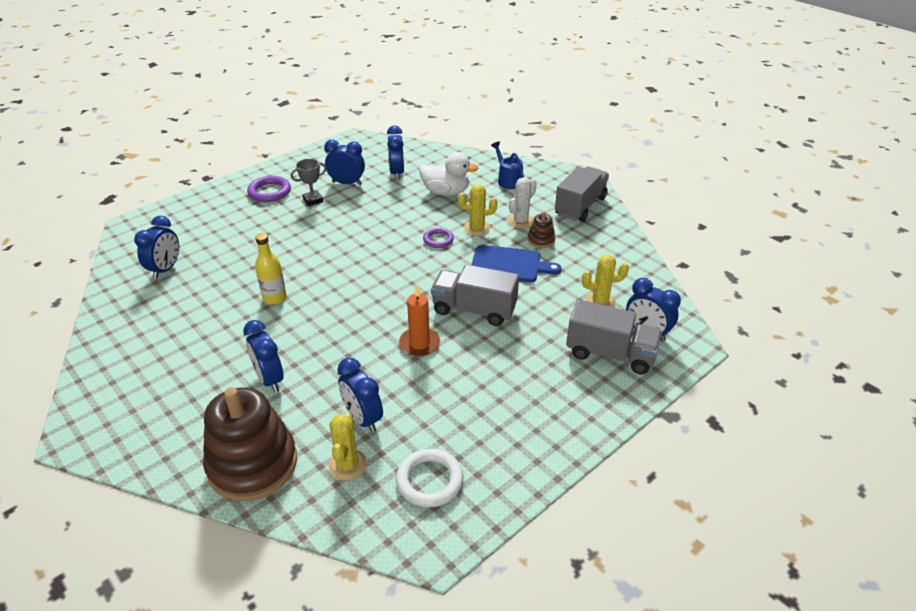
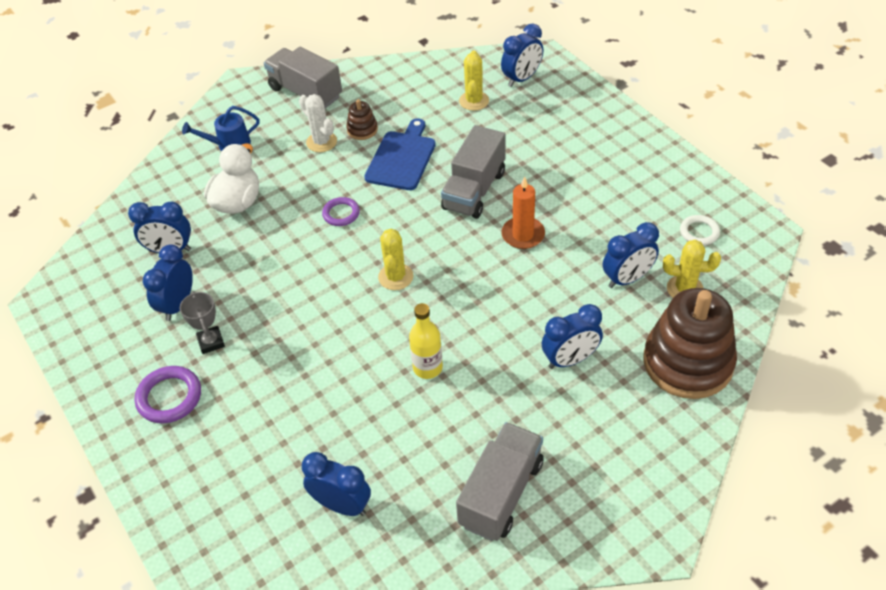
camera: 80 degrees left, 10 degrees up
white ring [396,449,464,508] -> white ring [680,215,720,245], size x0.66
yellow cactus [458,184,498,236] -> yellow cactus moved to [378,229,413,290]
grey truck [566,300,662,374] -> grey truck moved to [456,422,544,541]

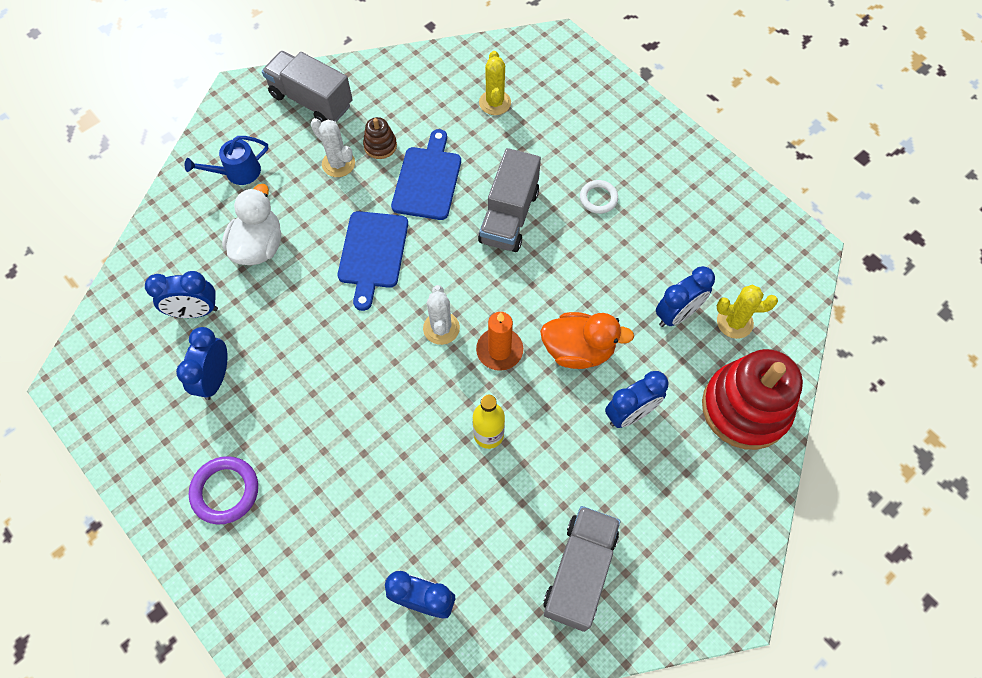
camera: 10 degrees left, 15 degrees up
grey trophy [180,291,225,354] -> none
purple ring [322,197,360,226] -> blue cutting board [338,211,408,311]
yellow cactus [378,229,413,290] -> white cactus [423,285,460,345]
blue clock [501,24,543,87] -> none
orange candle [501,176,545,249] -> orange candle moved to [476,312,523,371]
brown stacking toy [643,288,737,399] -> red stacking toy [702,349,803,450]
white ring [680,215,720,245] -> white ring moved to [580,180,618,214]
none -> orange duck [540,312,634,369]

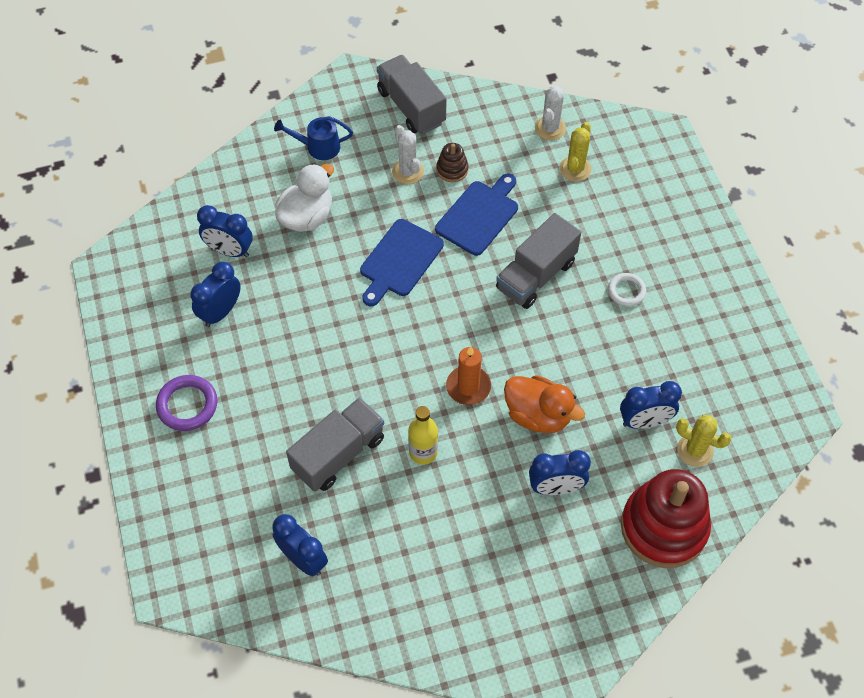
camera: 25 degrees right, 5 degrees down
white cactus [423,285,460,345] -> white cactus moved to [535,86,566,140]
grey truck [544,506,620,632] -> grey truck moved to [286,397,384,492]

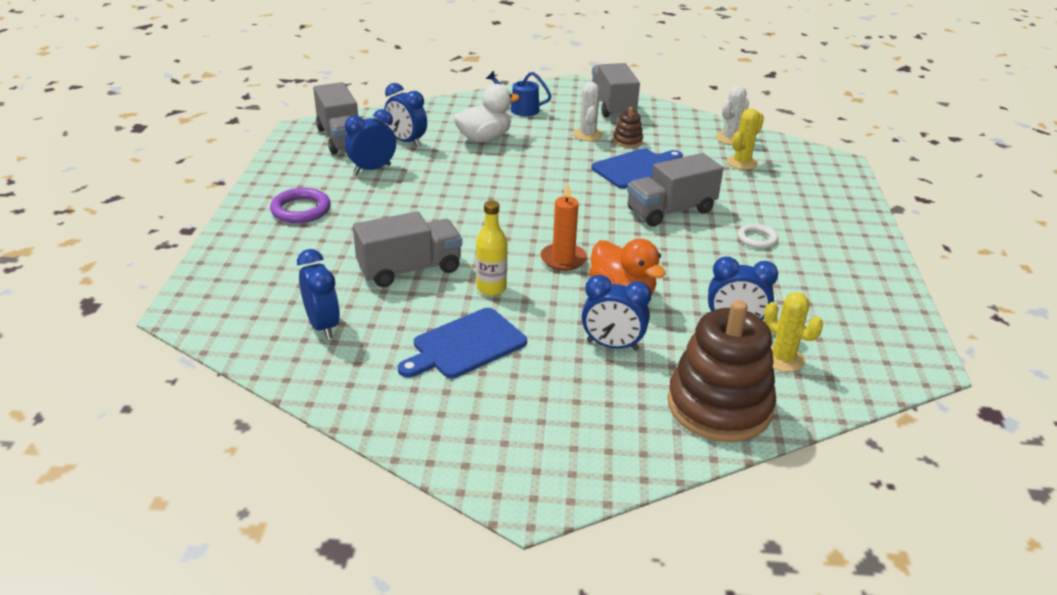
camera: 20 degrees right, 25 degrees down
blue cutting board [360,219,444,306] -> blue cutting board moved to [398,308,527,378]
red stacking toy [621,469,711,568] -> brown stacking toy [668,300,776,442]
none -> grey truck [313,82,358,155]

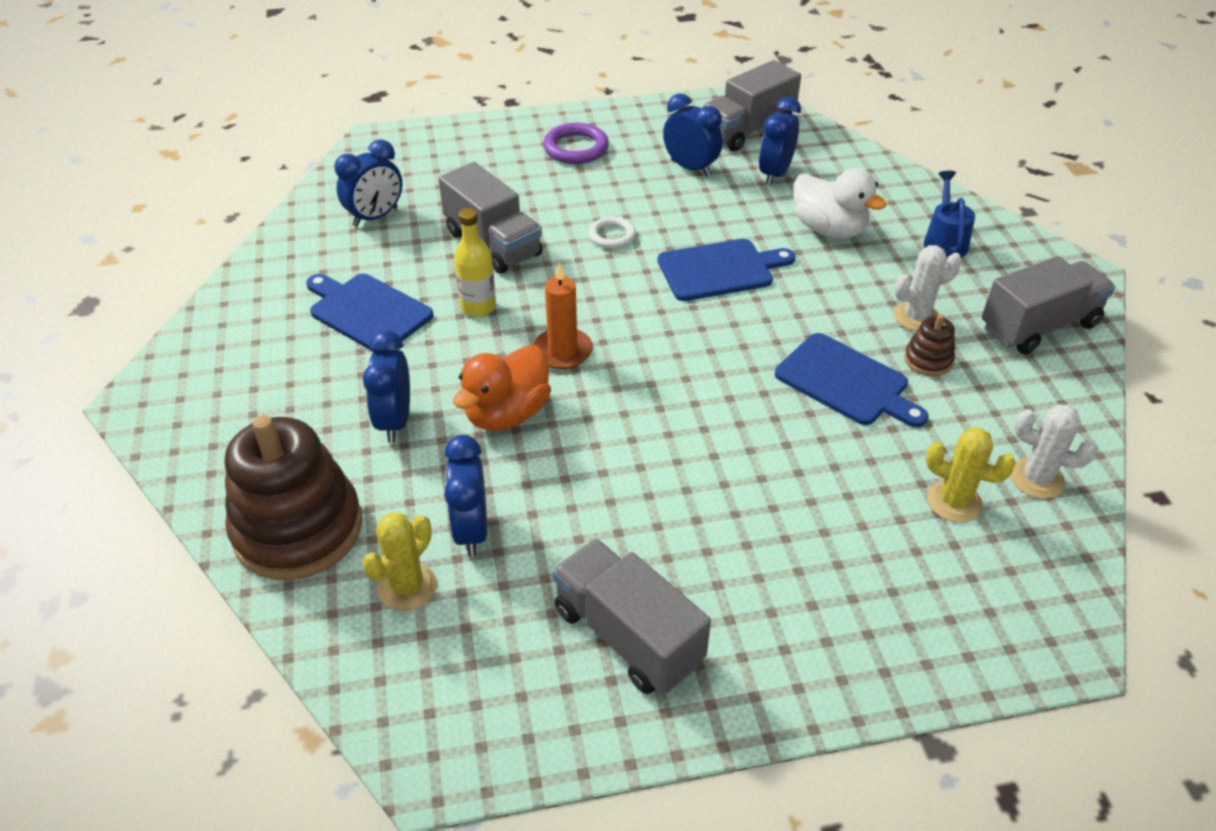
camera: 75 degrees right, 10 degrees up
grey truck [627,153,723,227] -> grey truck moved to [552,538,711,694]
white ring [738,224,778,249] -> white ring moved to [588,217,636,249]
none -> blue cutting board [657,239,795,301]

